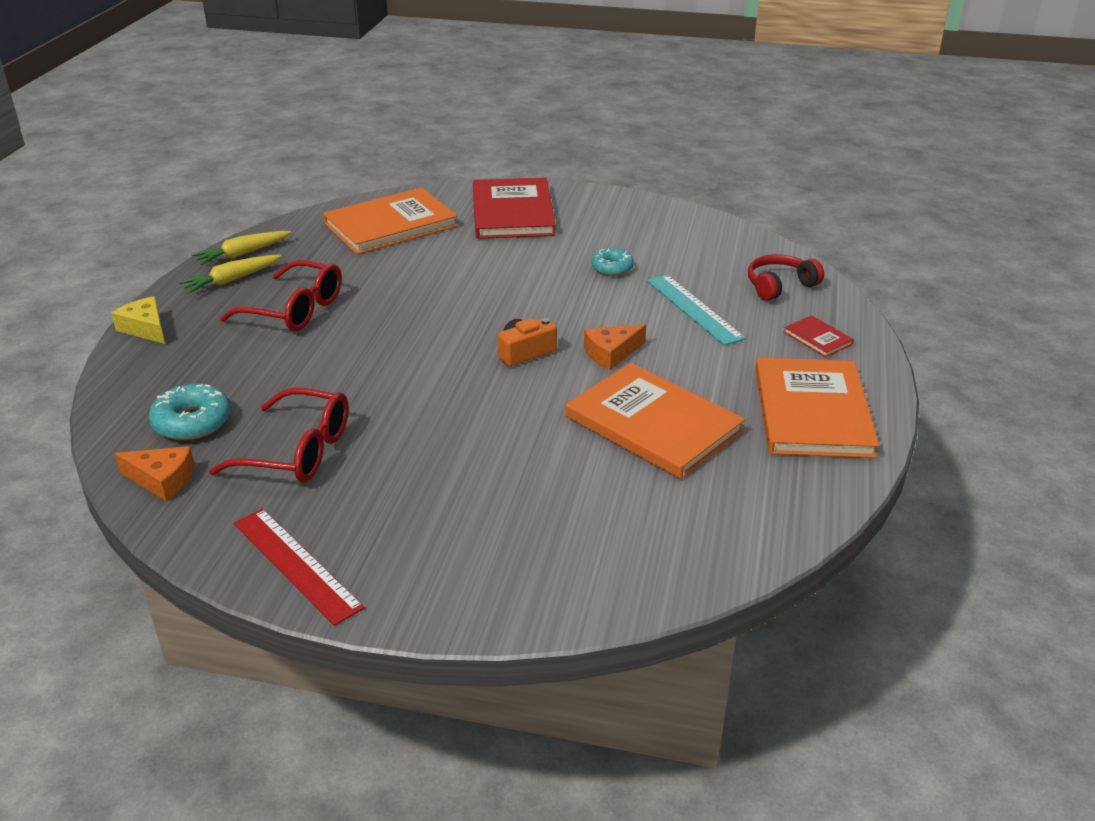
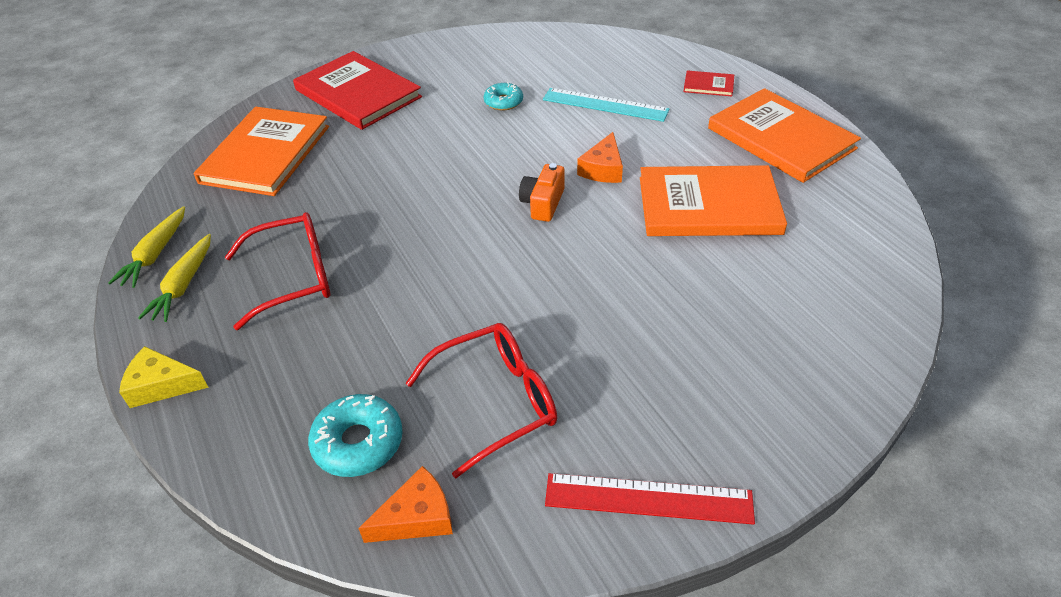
camera: 40 degrees left, 10 degrees up
red headphones [748,254,824,301] -> none

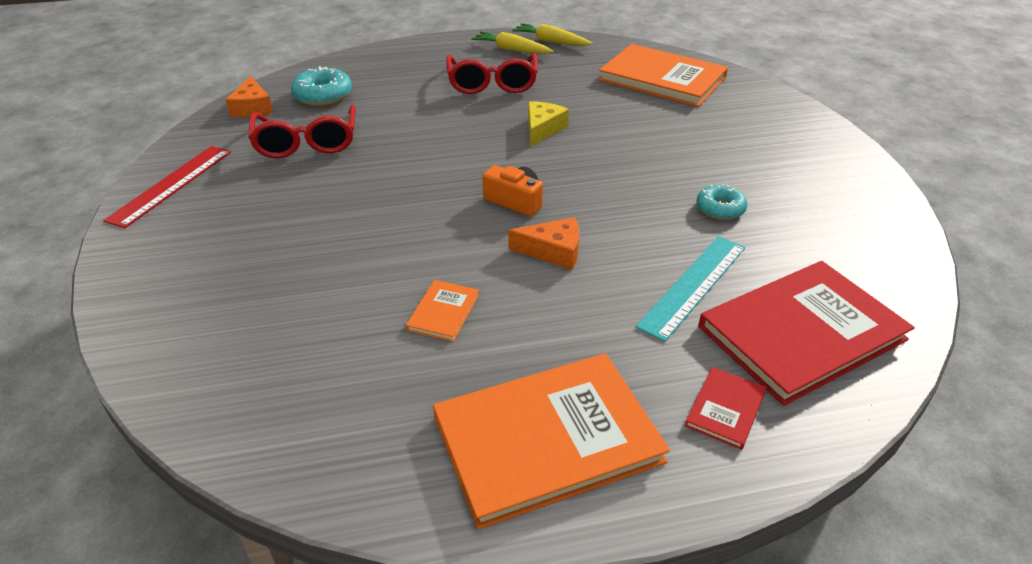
camera: 105 degrees right, 5 degrees down
yellow cheese [119,346,209,408] -> yellow cheese moved to [528,101,569,147]
red book [293,51,422,130] -> red book moved to [698,261,915,406]
orange cheese [577,132,623,183] -> orange cheese turned 150 degrees clockwise [508,217,579,270]
orange book [640,165,787,236] -> orange book [406,280,479,342], size x0.43

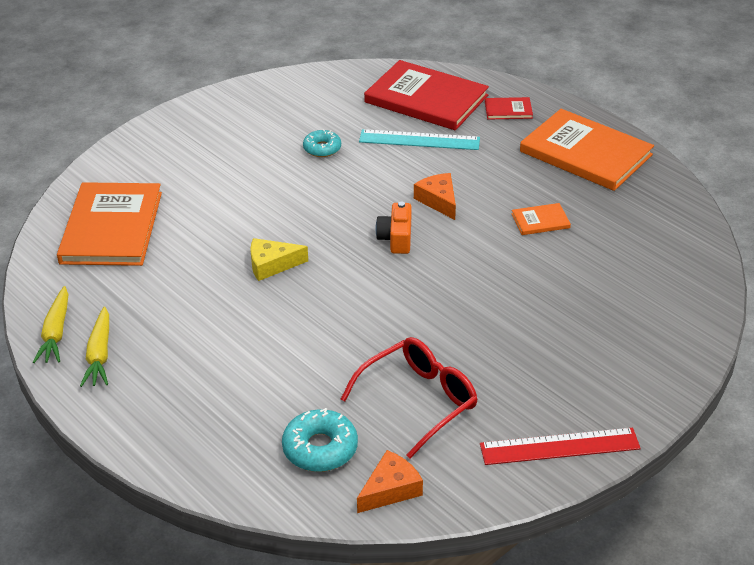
camera: 120 degrees left, 0 degrees up
red glasses [446,53,538,94] -> none

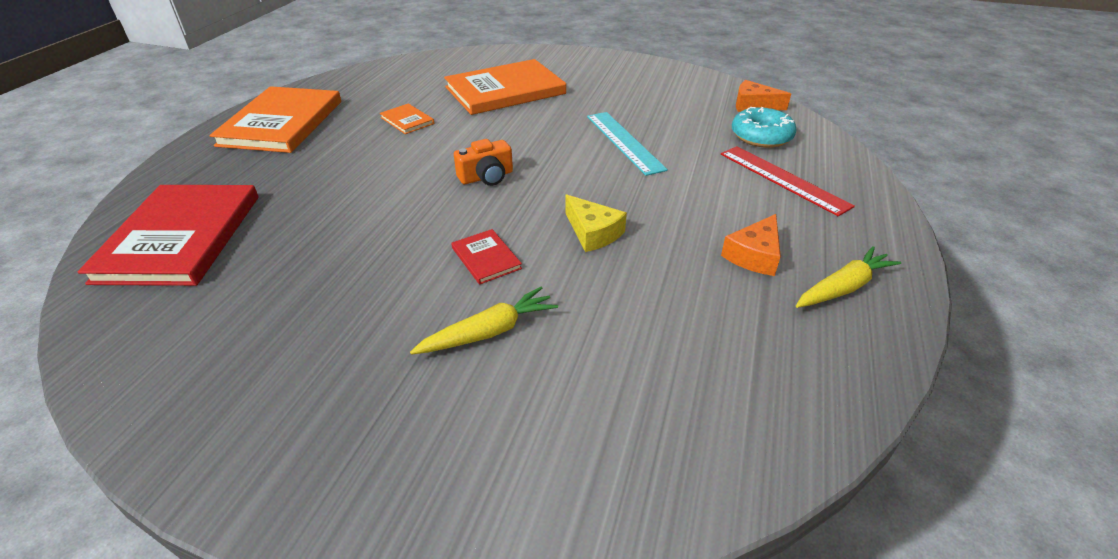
camera: 120 degrees left, 0 degrees up
yellow carrot [33,286,68,363] -> yellow carrot moved to [410,287,558,355]
orange book [57,182,162,266] -> orange book moved to [444,59,566,115]
turquoise donut [303,129,341,157] -> none
red glasses [341,337,478,458] -> none
turquoise ruler [359,129,480,150] -> turquoise ruler moved to [587,112,668,176]
orange cheese [414,173,456,220] -> orange cheese moved to [721,214,781,276]
red ruler [480,428,641,465] -> red ruler moved to [721,146,855,216]
red book [485,97,533,119] -> red book moved to [451,229,522,285]

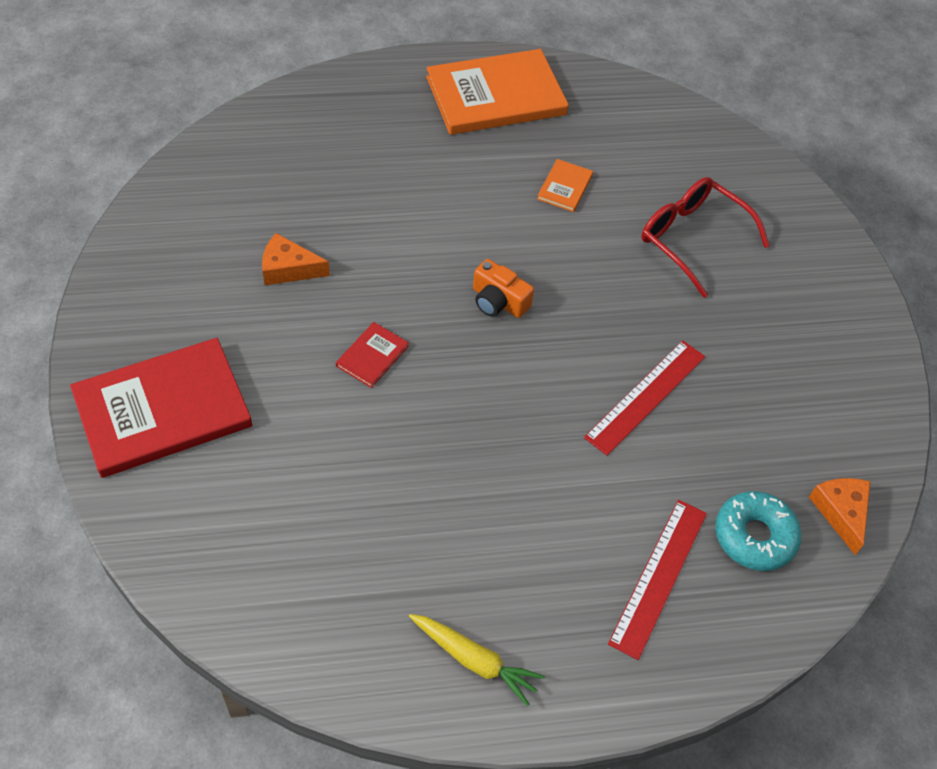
camera: 60 degrees right, 15 degrees up
red book [78,185,258,286] -> red book moved to [70,338,252,478]
yellow carrot [410,287,558,355] -> none
orange book [444,59,566,115] -> red glasses [641,177,770,298]
yellow cheese [565,195,627,252] -> none
turquoise ruler [587,112,668,176] -> red ruler [584,340,705,456]
orange cheese [721,214,781,276] -> orange cheese moved to [262,233,330,285]

